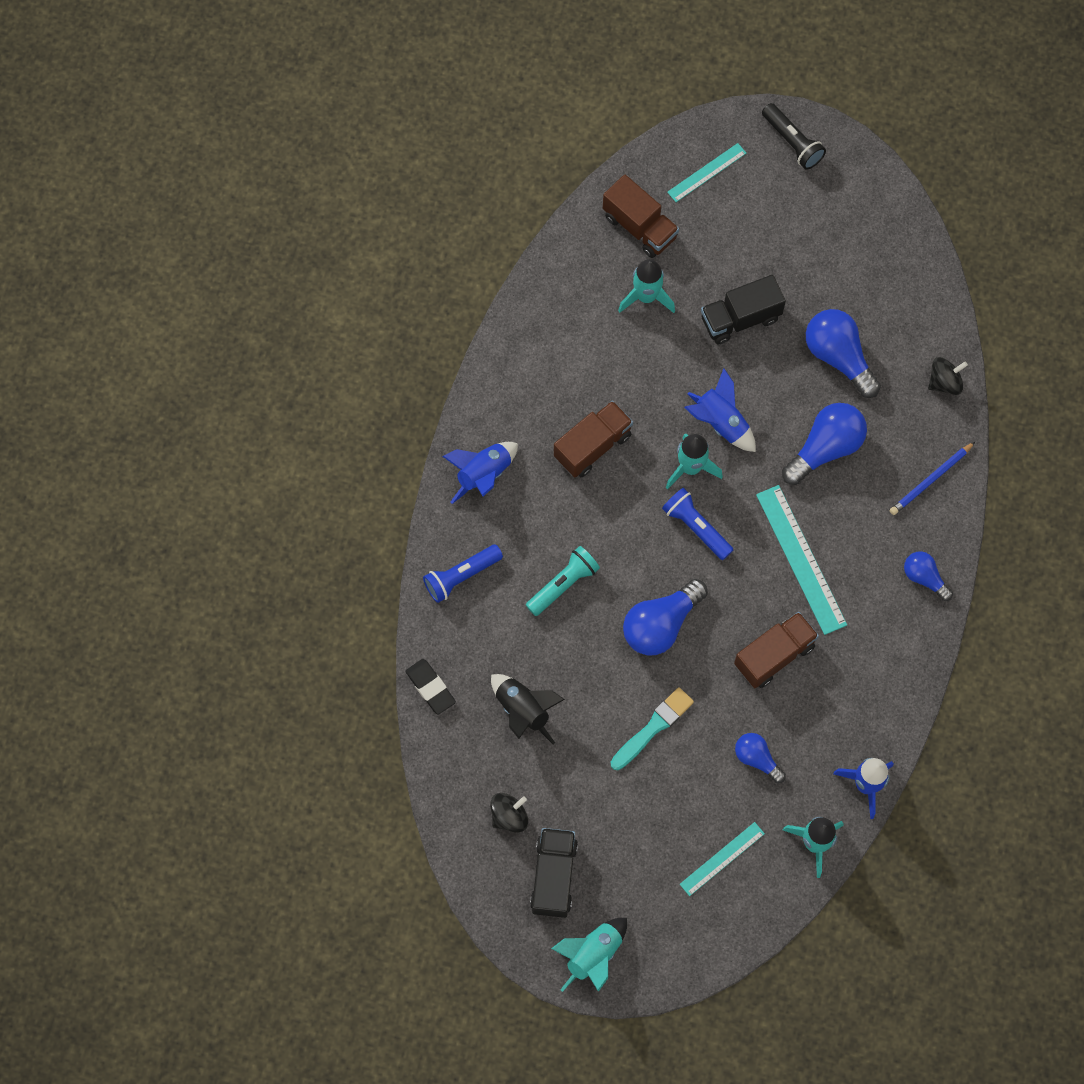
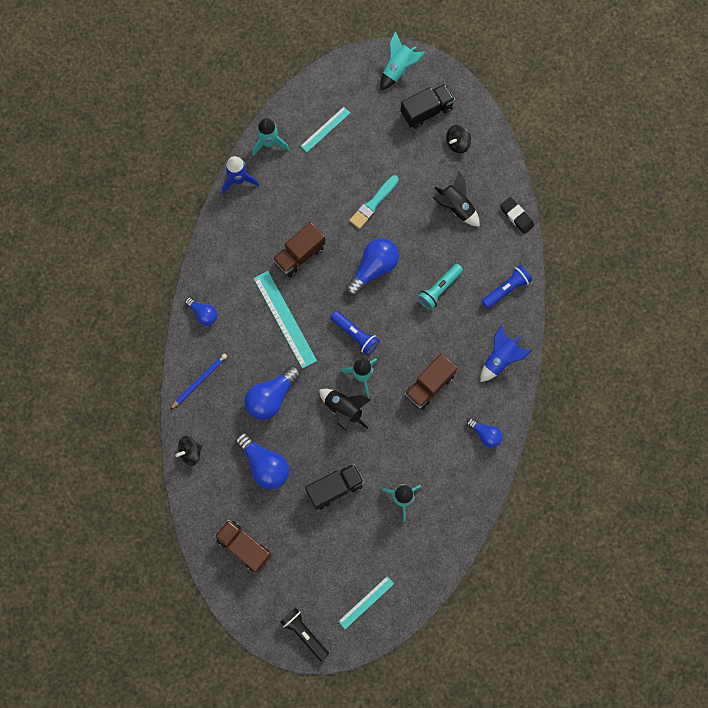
camera: 175 degrees right, 5 degrees up
black truck [530,828,578,918] -> black truck turned 120 degrees counterclockwise [400,84,455,129]
brown truck [603,174,679,258] -> brown truck moved to [214,519,271,573]
blue rocket [684,368,756,452] -> black rocket [319,389,371,431]
blue light bulb [735,733,786,783] -> blue light bulb moved to [467,418,502,447]

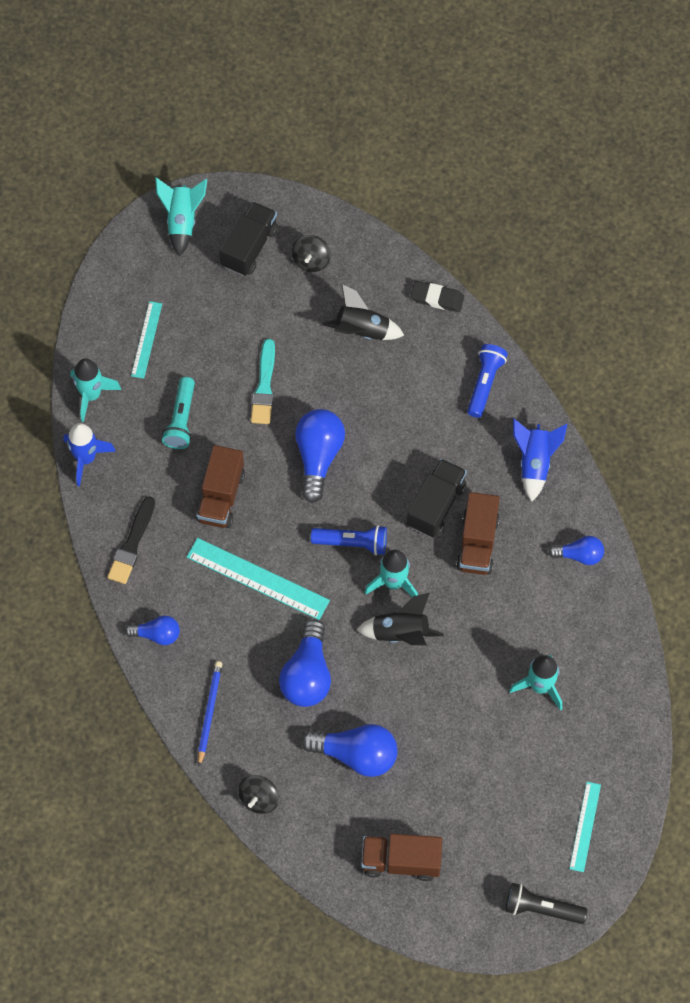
camera: 35 degrees left, 10 degrees down
black truck [305,464,364,509] -> black truck moved to [407,459,467,537]
turquoise flashlight [417,264,463,310] -> turquoise flashlight moved to [162,377,195,449]
none -> black brush [107,496,155,584]

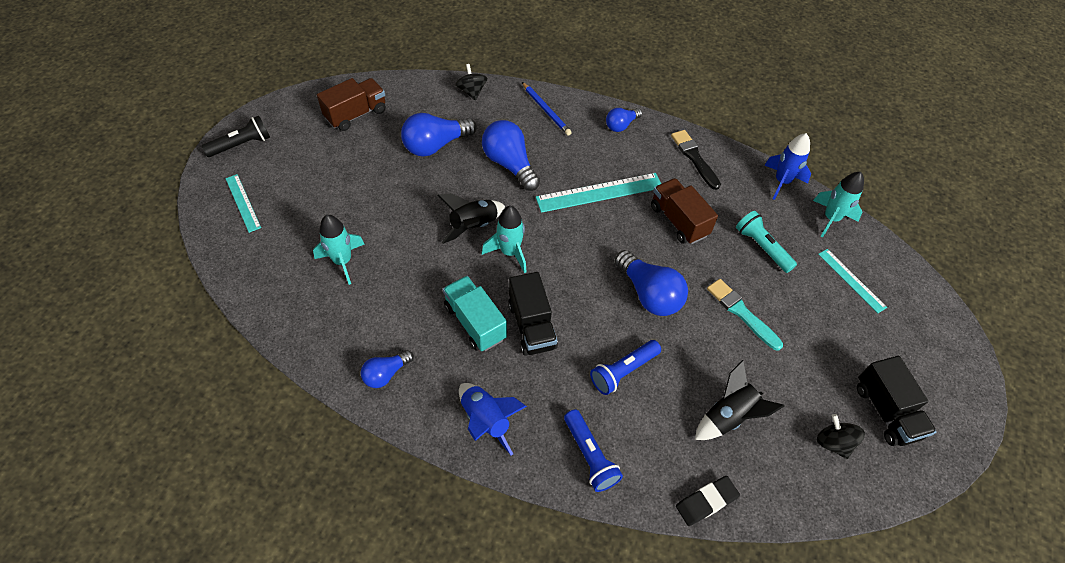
camera: 135 degrees right, 10 degrees down
turquoise rocket [155,177,207,257] -> none
blue flashlight [311,525,387,555] -> blue flashlight moved to [590,340,661,395]
brown truck [456,492,500,575] -> turquoise truck [443,276,507,351]

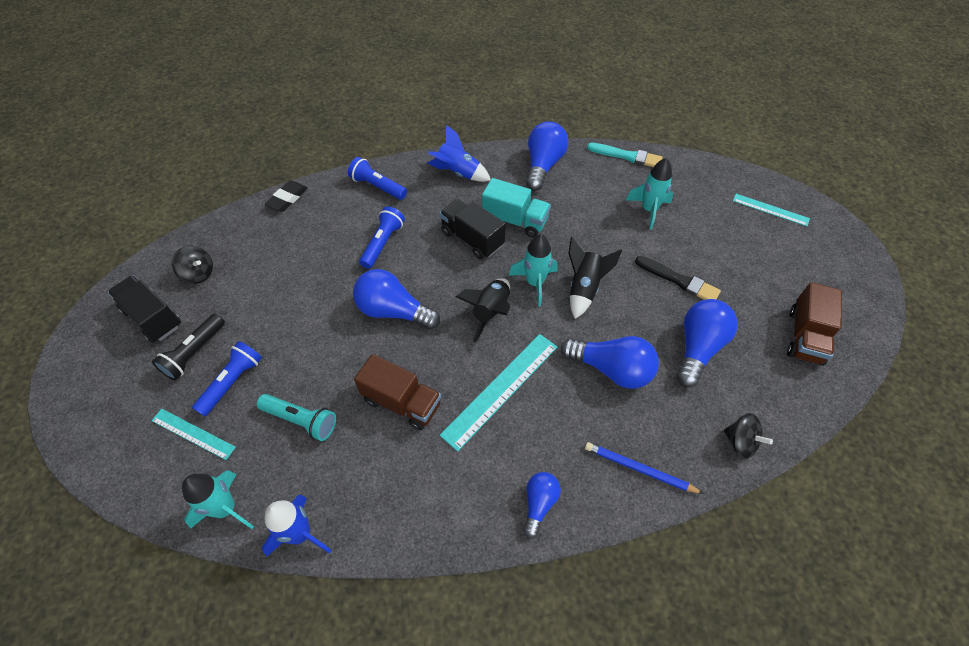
camera: 150 degrees right, 0 degrees up
black flashlight [202,116,270,157] -> black flashlight moved to [152,314,225,380]
blue light bulb [361,350,414,388] -> blue light bulb [526,121,568,191], size x1.72
black brush [671,130,721,190] -> black brush moved to [635,256,721,300]
black rocket [695,360,785,440] -> black rocket moved to [456,278,510,342]
turquoise brush [707,279,783,350] -> turquoise brush moved to [587,143,663,167]
none -> blue flashlight [192,341,262,416]

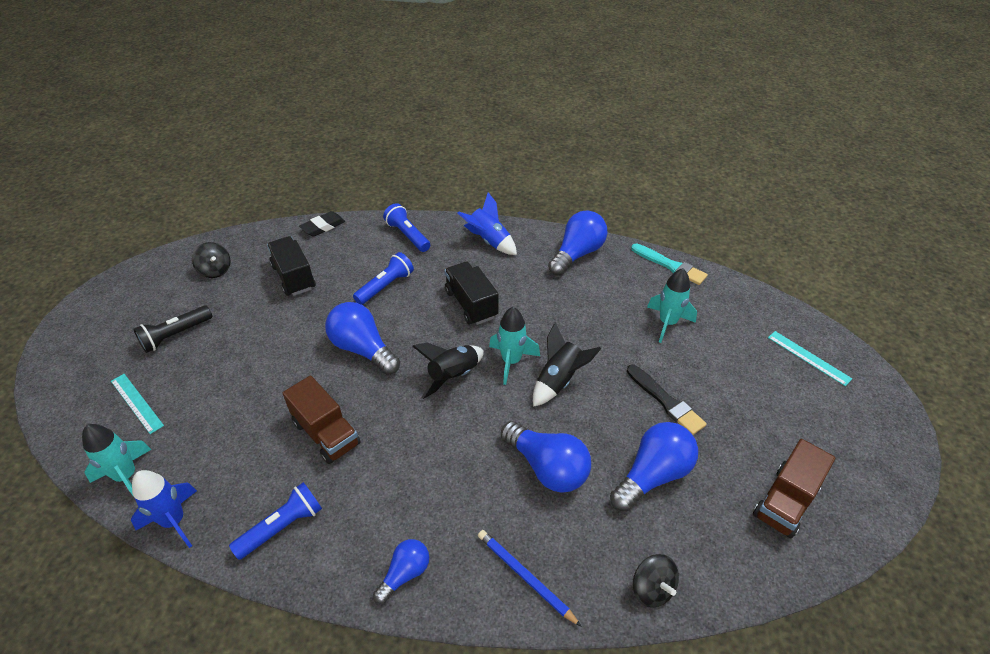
camera: 20 degrees right, 10 degrees down
black truck [108,275,181,343] -> black truck moved to [267,236,316,296]
blue flashlight [192,341,262,416] -> blue flashlight moved to [229,482,322,560]
turquoise flashlight [257,394,336,441] -> none
turquoise ruler [440,334,557,451] -> none
turquoise truck [482,178,551,238] -> none

